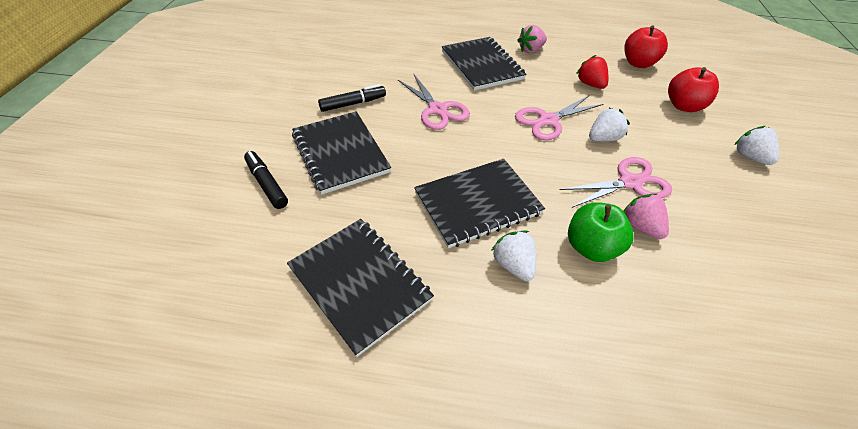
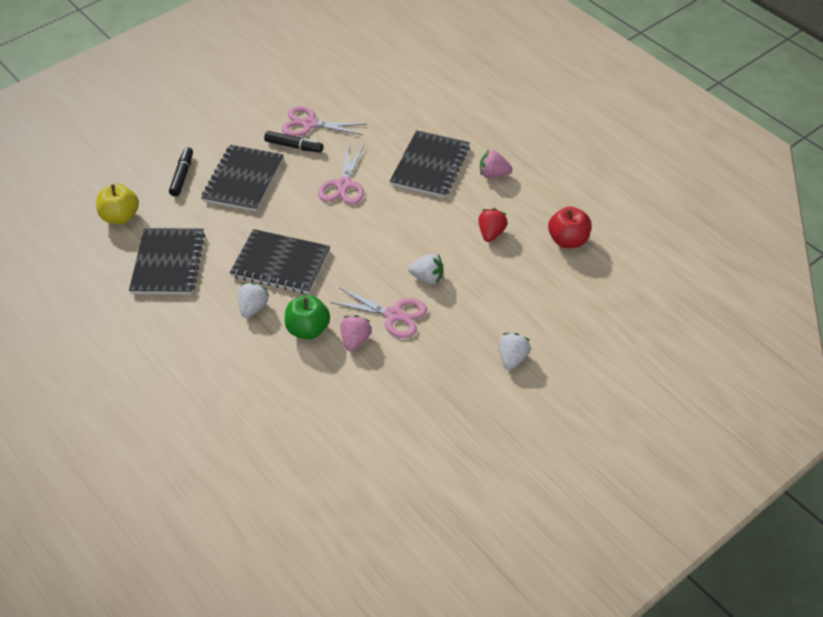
camera: 45 degrees right, 0 degrees up
pink scissors [515,96,603,140] -> pink scissors moved to [282,106,367,137]
red apple [668,67,719,112] -> none
none -> yellow apple [96,184,139,224]

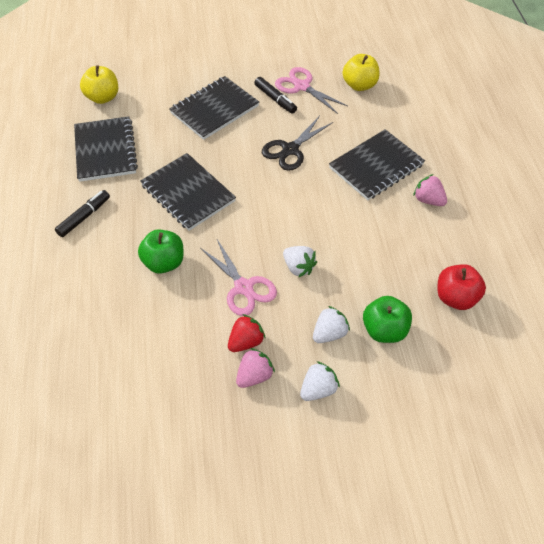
camera: 30 degrees right, 5 degrees up
black notebook [129,228,205,294] -> black notebook turned 45 degrees counterclockwise [74,116,138,182]
black marker [169,147,193,197] -> black marker moved to [55,190,110,237]
white strawberry [238,282,269,318] -> white strawberry moved to [313,306,350,343]
pink scissors [318,143,365,205] -> black scissors [262,116,333,171]
pink strawberry [340,315,372,352] -> pink strawberry moved to [236,348,275,388]
red strawberry [479,208,508,242] -> red strawberry moved to [228,314,266,352]
none -> yellow apple [343,54,380,91]
none -> green apple [363,296,412,343]

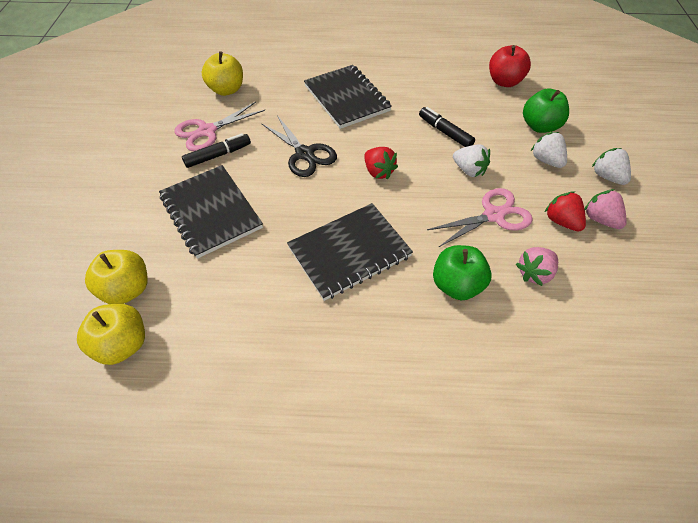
camera: 80 degrees left, 0 degrees up
black marker [55,190,110,237] -> black marker moved to [419,107,475,147]
black notebook [74,116,138,182] -> none
white strawberry [283,246,317,278] -> white strawberry turned 75 degrees clockwise [453,144,490,177]
pink strawberry [413,174,447,206] -> pink strawberry moved to [516,247,558,286]
none -> yellow apple [85,250,148,304]
none -> red strawberry [365,147,398,179]

